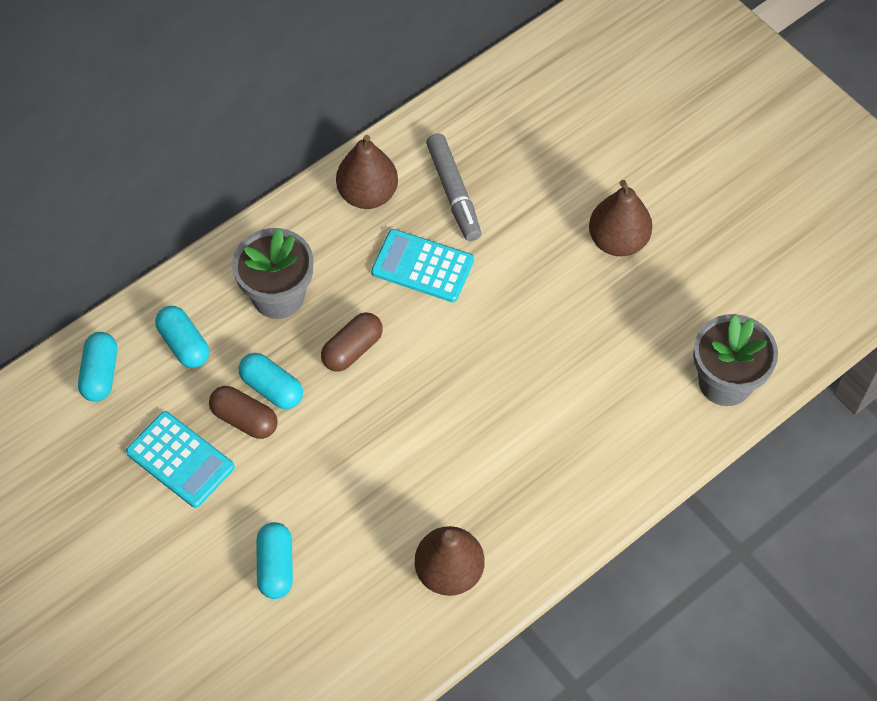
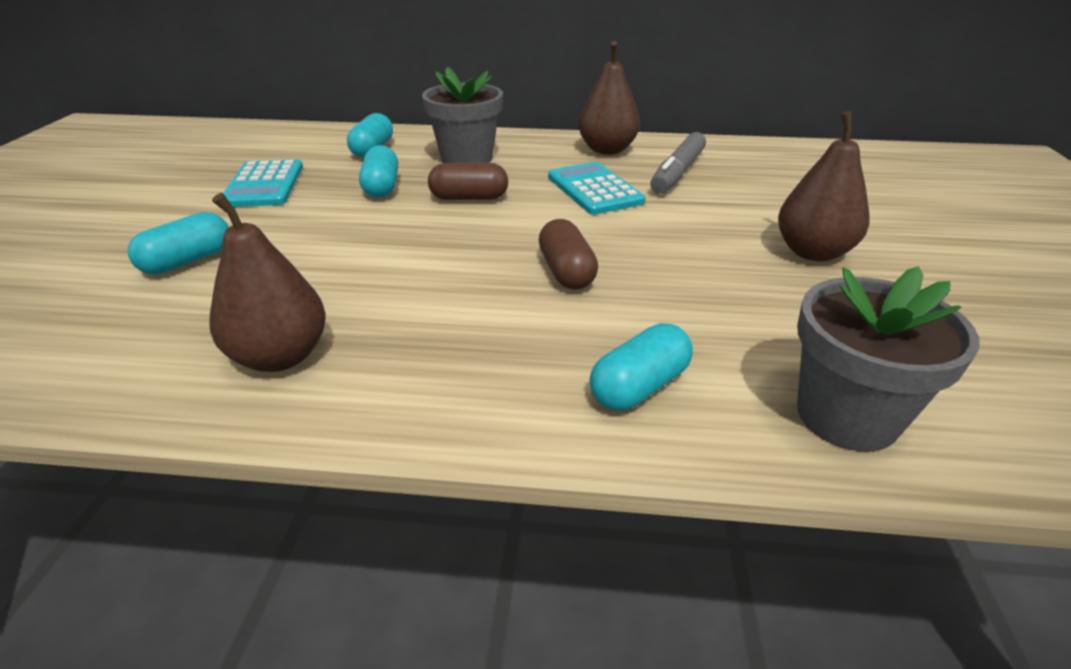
camera: 45 degrees right, 25 degrees down
turquoise capsule [78,332,117,401] -> turquoise capsule moved to [590,323,693,411]
brown capsule [209,386,278,439] -> brown capsule moved to [539,219,598,289]

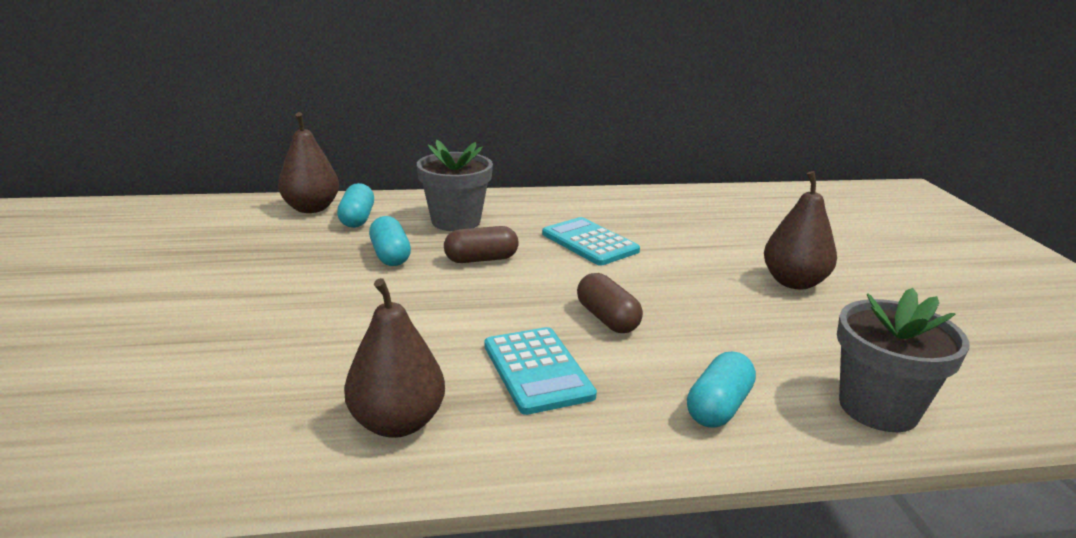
camera: 15 degrees left, 10 degrees down
turquoise capsule [128,212,229,275] -> none
turquoise calculator [223,159,303,207] -> turquoise calculator moved to [484,327,597,415]
brown pear [579,41,640,155] -> brown pear moved to [278,112,339,213]
grey marker [650,132,706,194] -> none

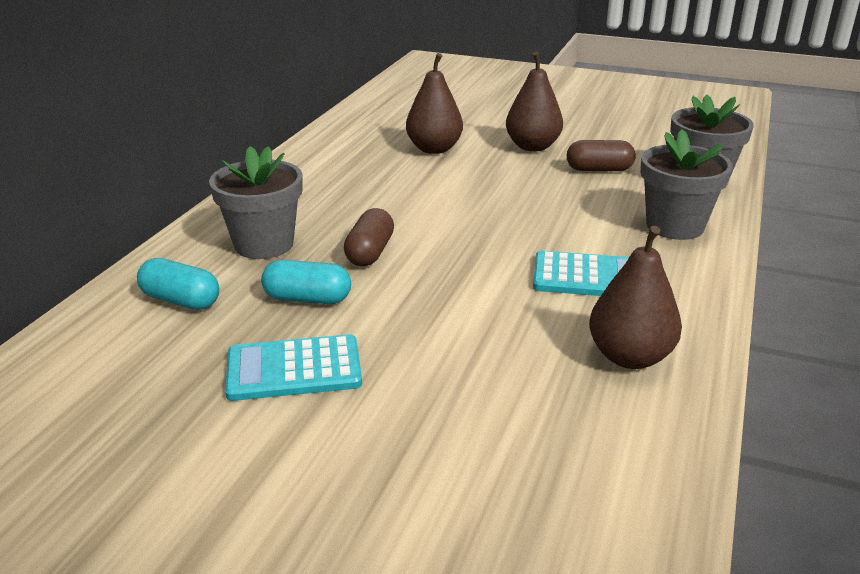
camera: 60 degrees left, 5 degrees up
brown pear [278,112,339,213] -> brown pear moved to [406,53,463,154]
turquoise calculator [542,217,640,266] -> turquoise calculator moved to [225,334,362,401]
brown capsule [577,273,643,333] -> brown capsule moved to [567,140,636,171]
turquoise capsule [687,352,756,428] -> grey flower pot [641,129,733,240]

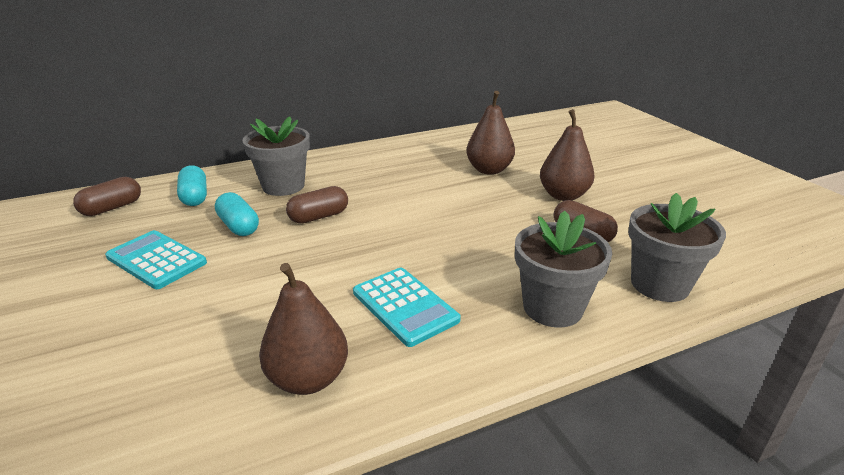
camera: 45 degrees right, 0 degrees up
none -> brown capsule [73,177,141,216]

